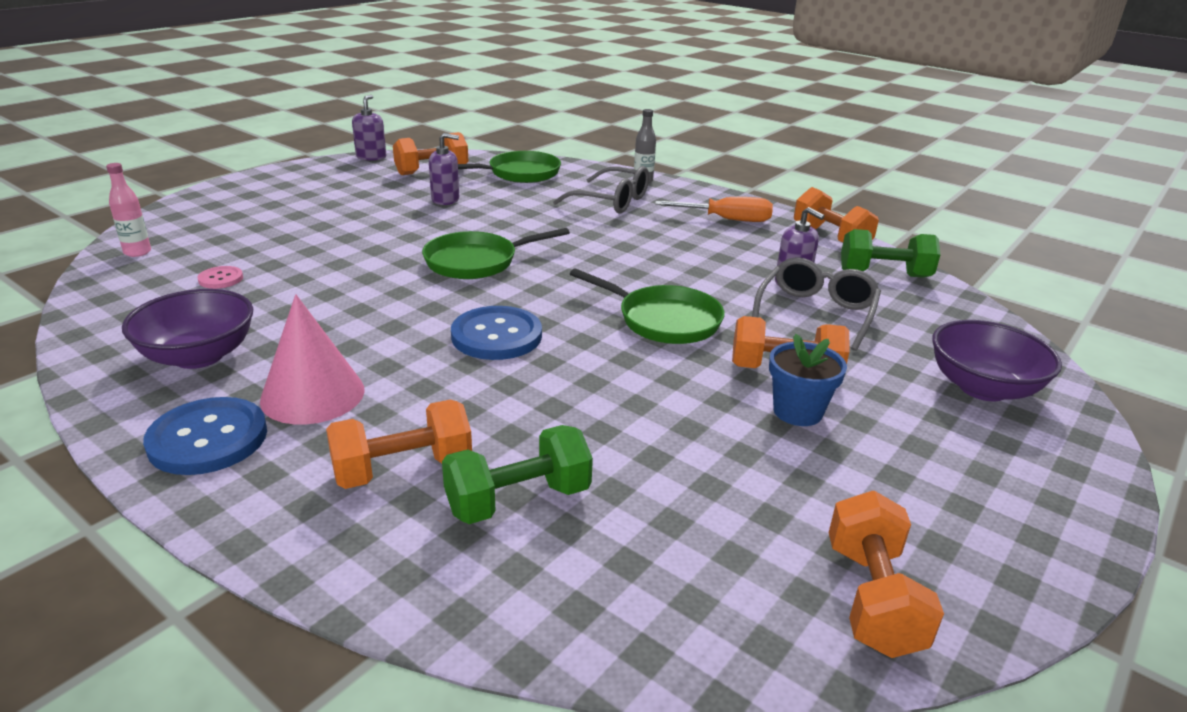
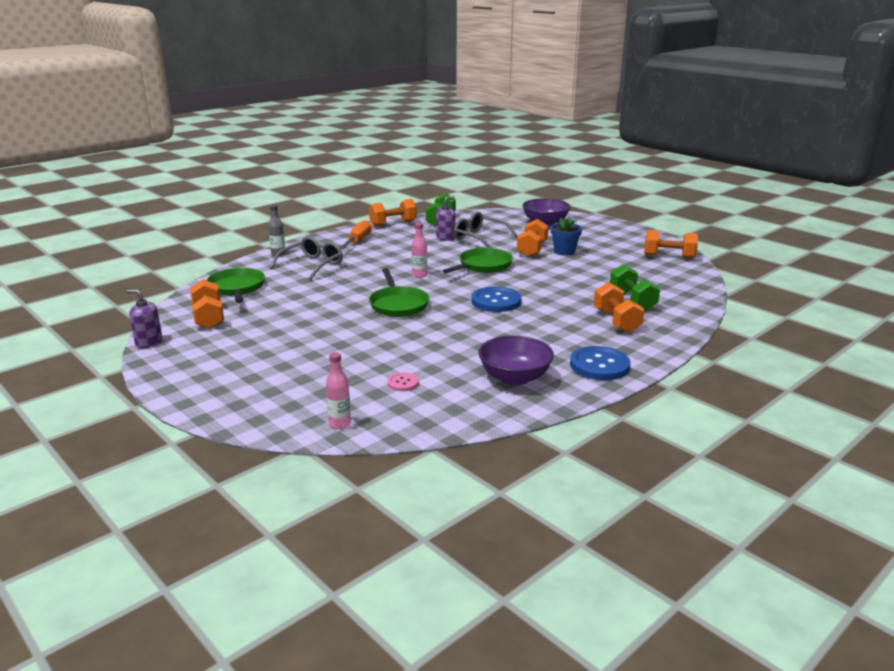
camera: 80 degrees left, 5 degrees down
pink cone [260,294,365,425] -> none
purple soap dispenser [429,133,459,205] -> none
none -> pink bottle [412,223,427,278]

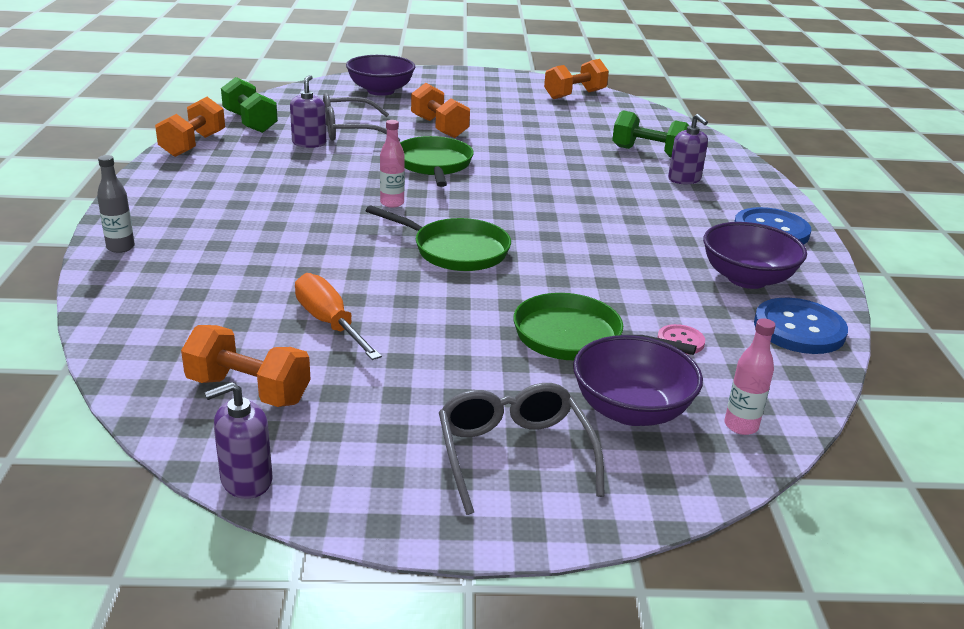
camera: 50 degrees left, 5 degrees up
green pan [207,268,265,303] -> green pan moved to [513,293,697,360]
grey glasses [270,236,343,280] -> grey glasses moved to [439,383,605,515]
orange screwdriver [340,220,372,249] -> orange screwdriver moved to [295,273,382,360]
blue button [471,287,522,312] -> blue button moved to [754,298,848,354]
blue flower pot [551,216,582,256] -> none
orange dumbbell [594,282,645,333] -> purple soap dispenser [668,114,708,184]
none -> purple bowl [573,335,703,426]

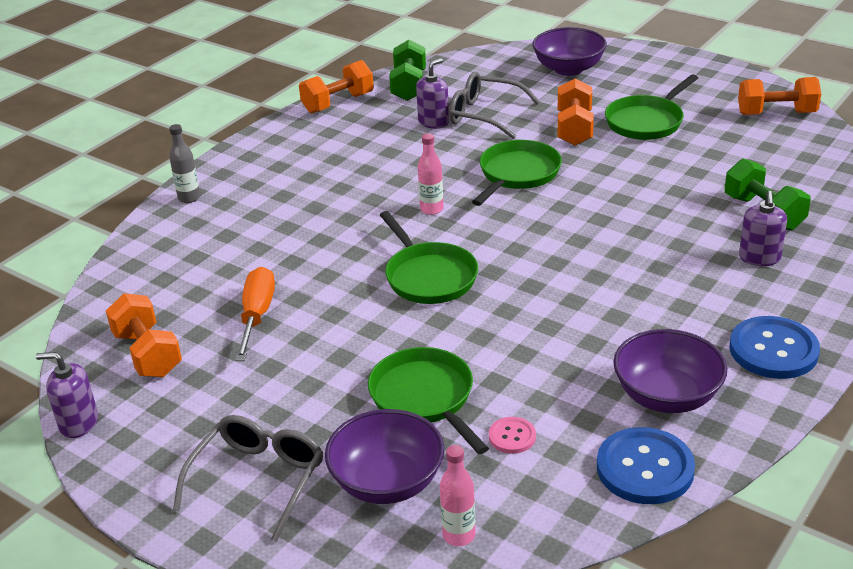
camera: 40 degrees right, 5 degrees up
none -> green pan [605,74,698,140]

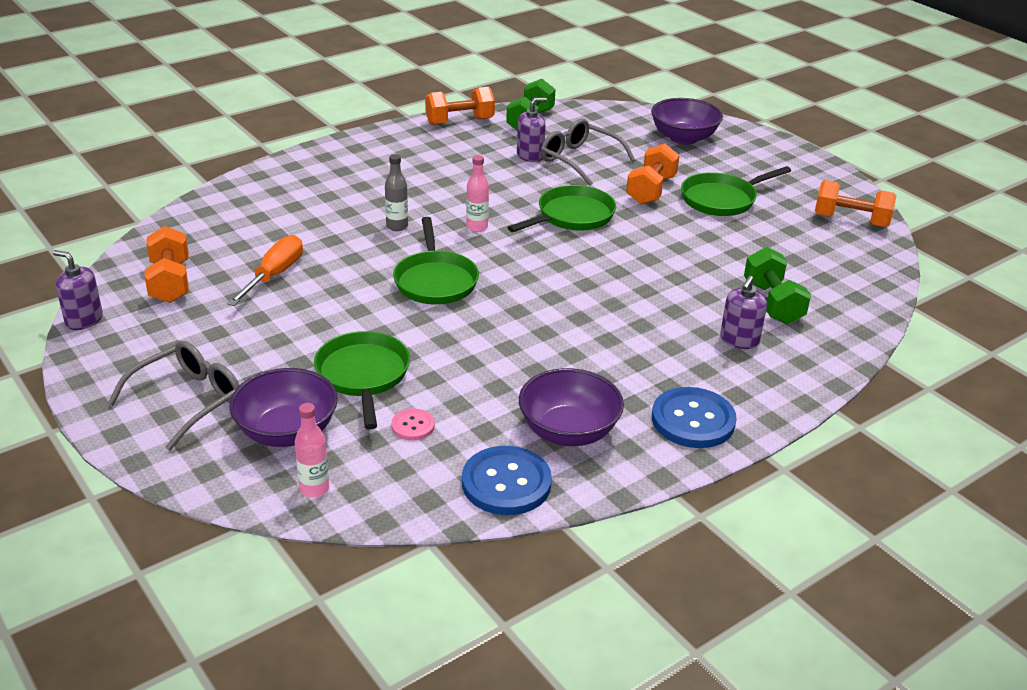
camera: 15 degrees right, 0 degrees up
grey bottle [169,124,200,203] -> grey bottle moved to [385,154,408,231]

